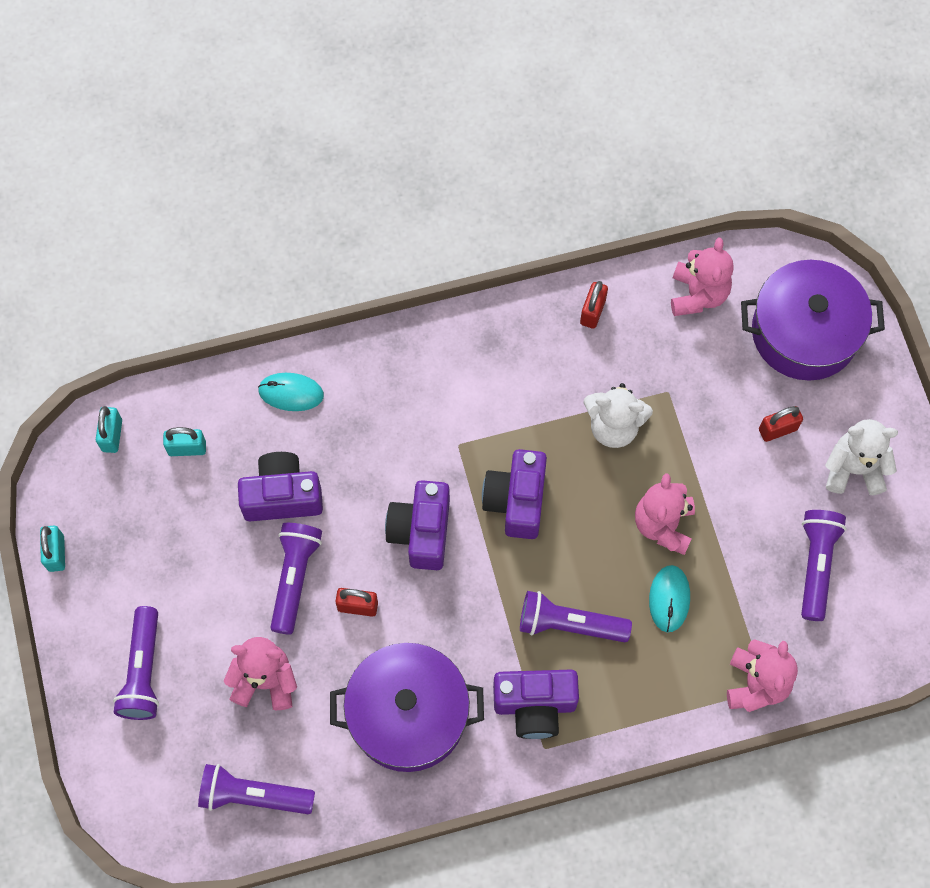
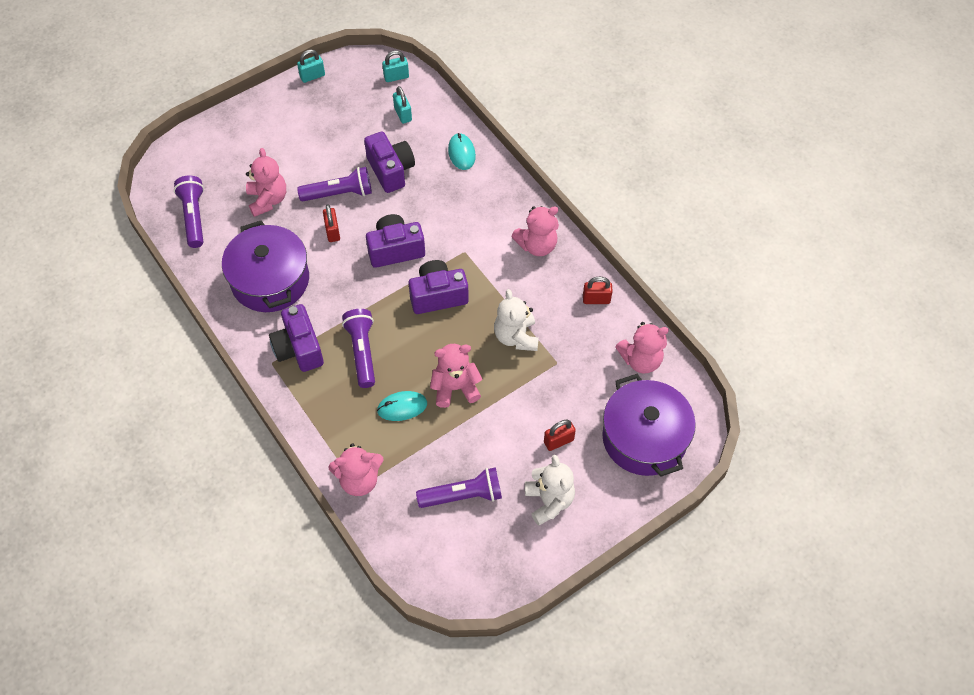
camera: 70 degrees right, 10 degrees down
purple flashlight [113,606,159,720] -> none
red padlock [759,406,803,442] -> red padlock turned 75 degrees counterclockwise [544,420,576,451]
none -> pink teddy bear [511,206,559,256]

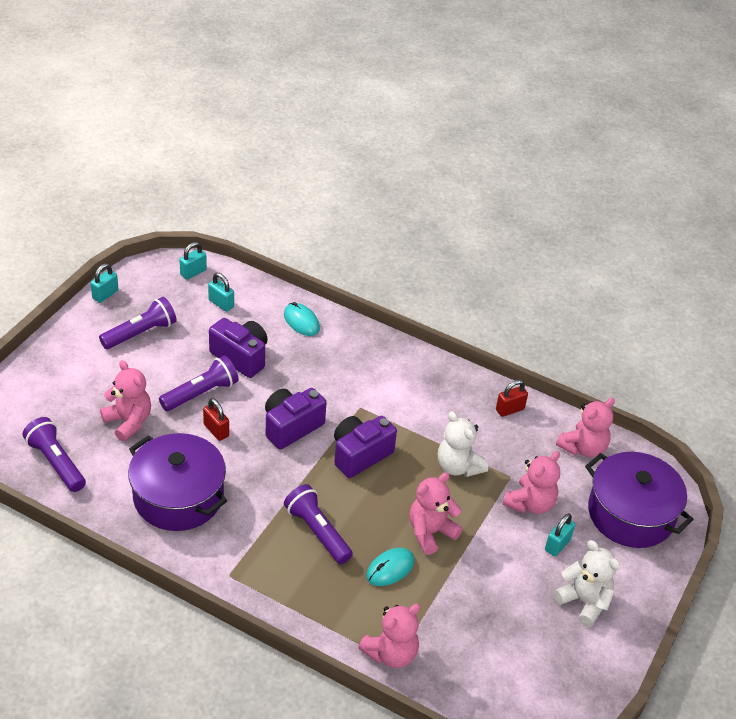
camera: 30 degrees left, 15 degrees down
purple camera [269,304,324,372] -> none
purple flashlight [416,467,502,508] -> purple flashlight moved to [99,297,177,349]
pink teddy bear [511,206,559,256] -> pink teddy bear moved to [502,451,560,514]
red padlock [544,420,576,451] -> turquoise padlock [545,513,575,556]

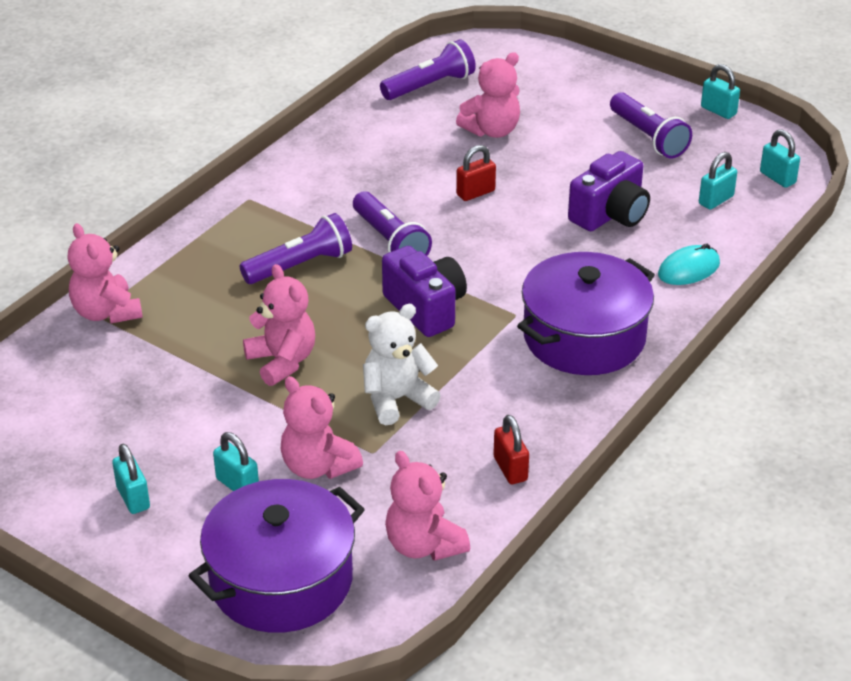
camera: 100 degrees right, 5 degrees down
purple pot [128,433,227,531] -> purple pot moved to [517,252,655,375]
purple flashlight [159,355,239,411] -> purple flashlight moved to [353,191,432,256]
purple camera [265,388,327,449] -> none
turquoise mouse [366,548,415,586] -> none
white teddy bear [554,540,620,627] -> turquoise padlock [112,444,150,514]

